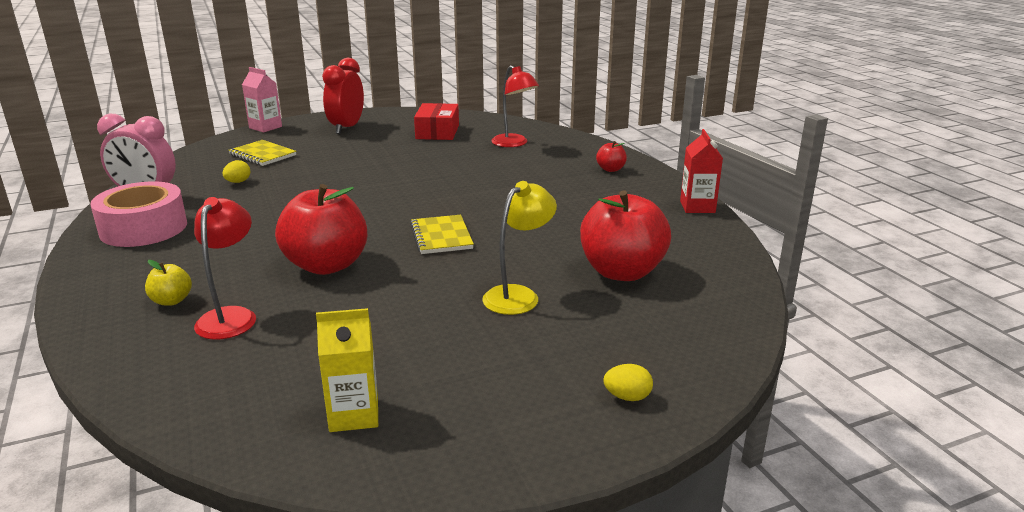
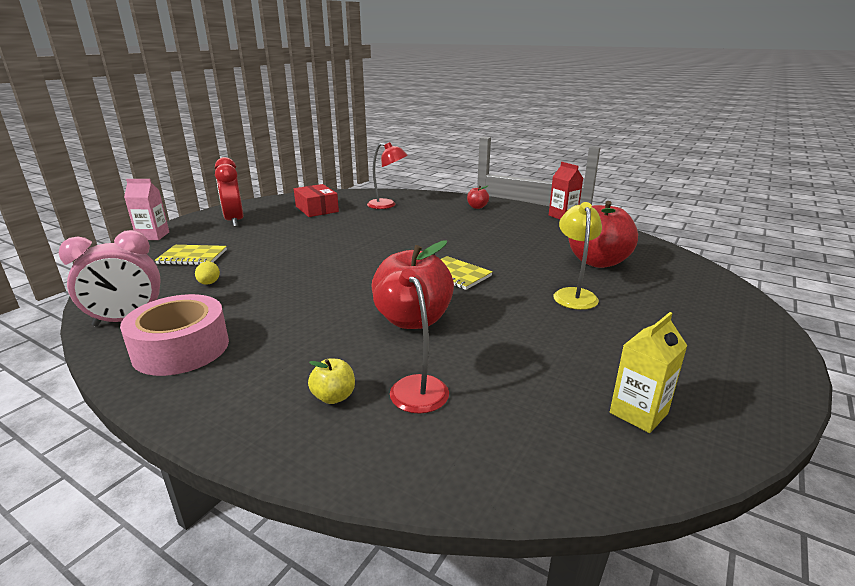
camera: 35 degrees left, 0 degrees up
yellow egg [603,364,653,401] -> none

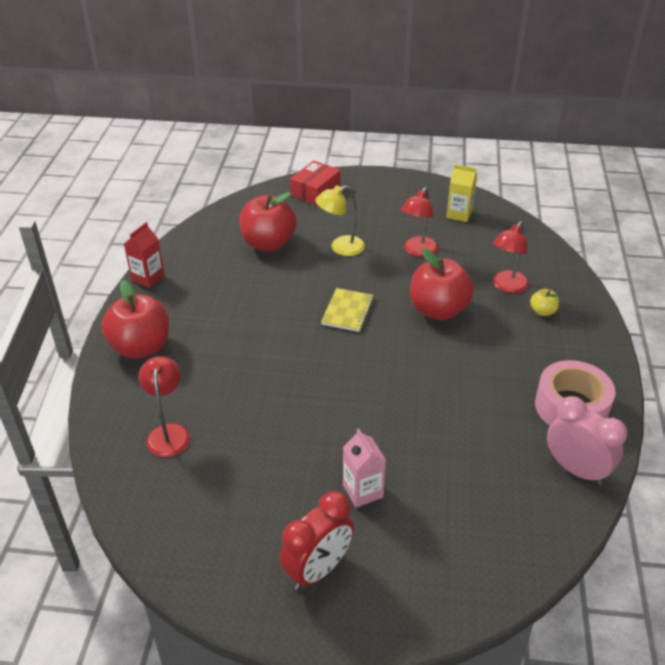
camera: 115 degrees left, 15 degrees up
pink carton [124,179,169,240] -> pink carton moved to [343,428,386,508]
yellow notebook [155,245,227,265] -> none
yellow egg [195,261,220,285] -> none
red box [294,184,339,217] -> red box moved to [290,161,341,206]
red apple [467,186,489,209] -> red apple [101,280,169,359], size x2.22
none -> red lamp [401,187,438,257]

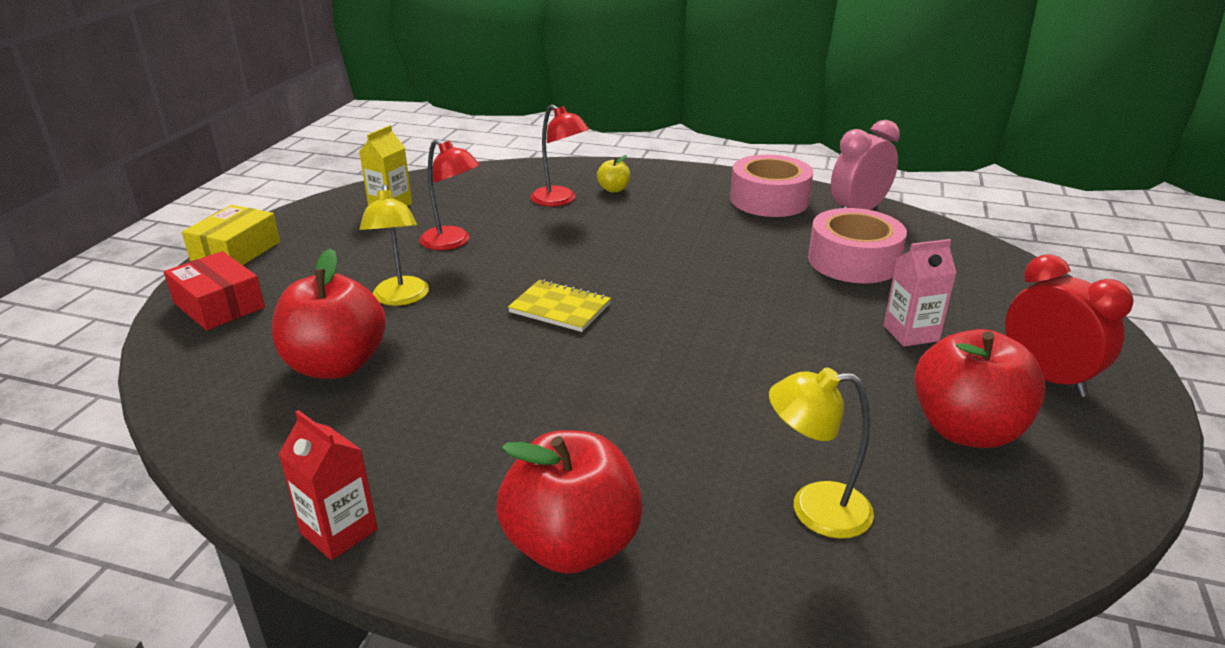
camera: 80 degrees left, 10 degrees down
red lamp [138,356,190,457] -> yellow lamp [769,368,874,539]
red apple [410,248,474,320] -> red apple moved to [914,329,1046,448]
none -> yellow box [182,205,280,265]
none -> pink tape [808,208,907,283]

